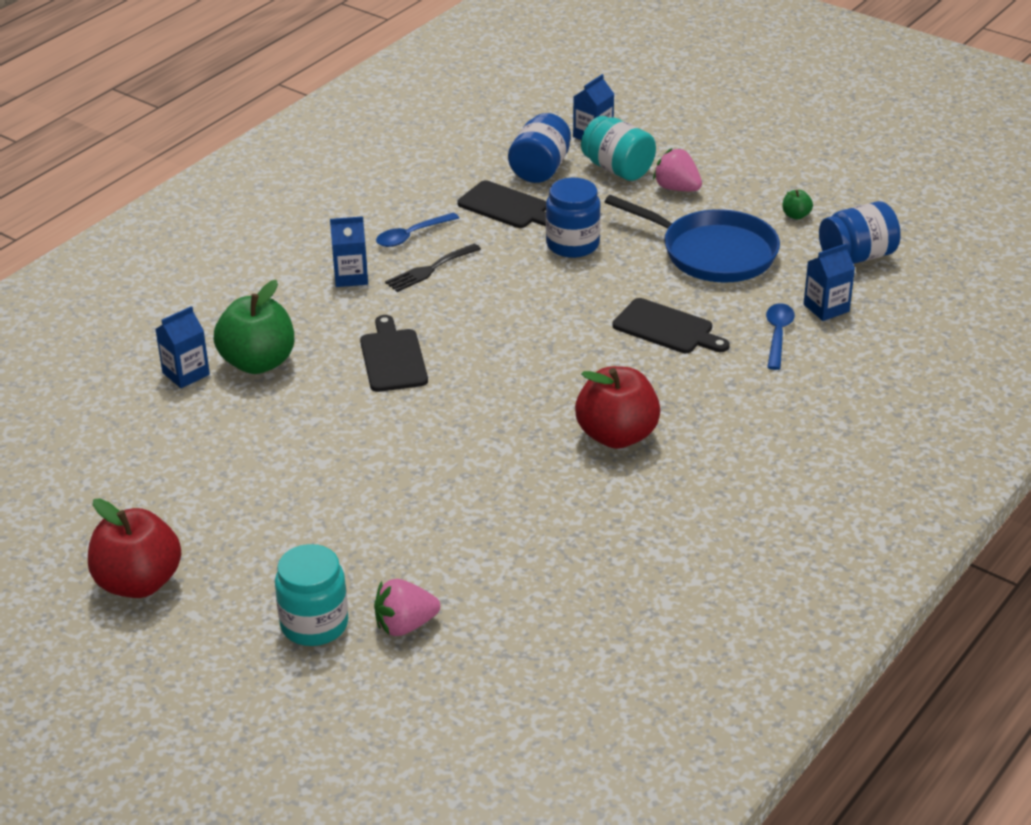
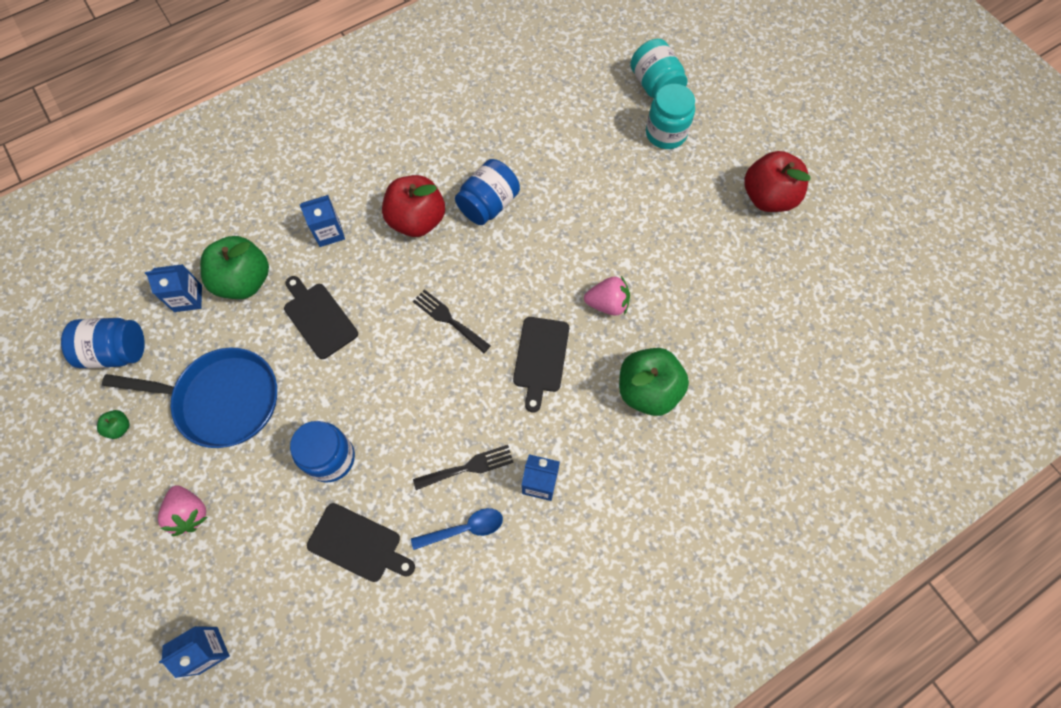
camera: 160 degrees left, 30 degrees up
blue carton [155,306,210,388] -> blue carton moved to [299,195,345,247]
pink strawberry [374,579,440,636] -> pink strawberry moved to [584,276,630,316]
black cutting board [458,180,546,228] -> black cutting board turned 150 degrees clockwise [307,503,415,582]
blue jar [508,113,571,183] -> blue jar moved to [455,159,520,225]
turquoise jar [581,116,656,181] -> turquoise jar moved to [630,39,687,98]
blue pan [605,195,780,283] -> blue pan turned 135 degrees clockwise [102,348,277,448]
blue spoon [766,303,795,370] -> green apple [200,236,269,299]
none -> black fork [413,289,491,353]

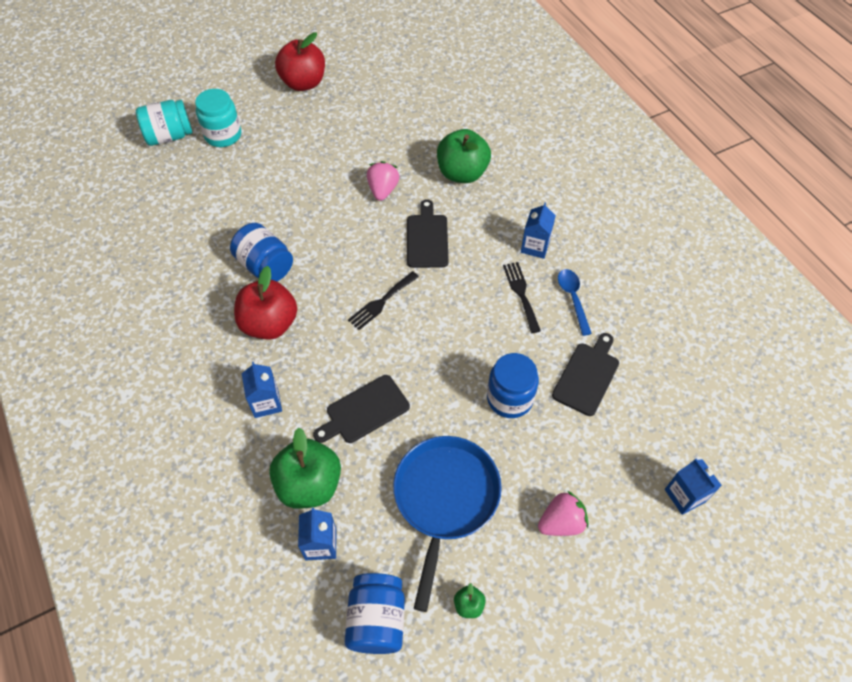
camera: 85 degrees left, 10 degrees down
black cutting board [513,317,569,413] -> black cutting board turned 105 degrees counterclockwise [407,199,449,268]

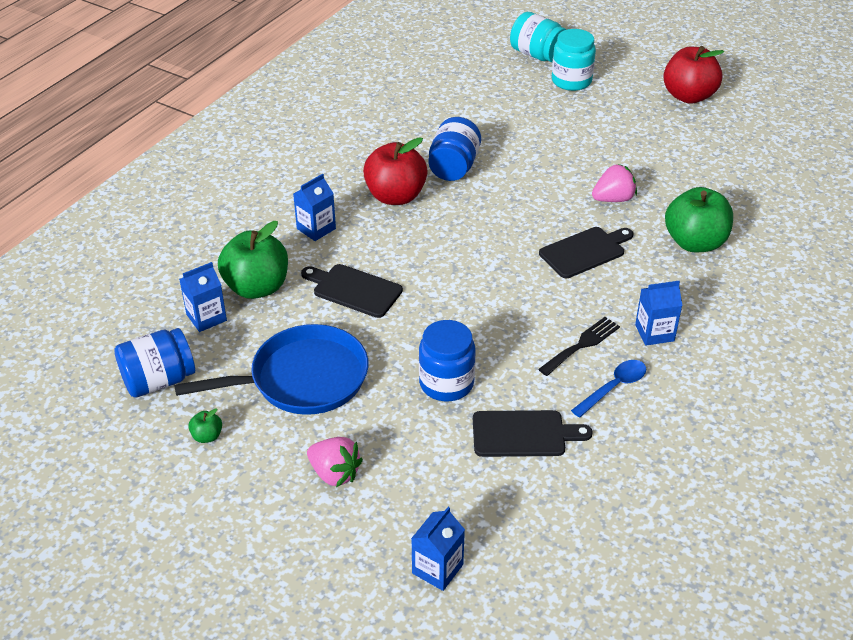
camera: 60 degrees right, 15 degrees down
black fork [348,271,419,330] -> none

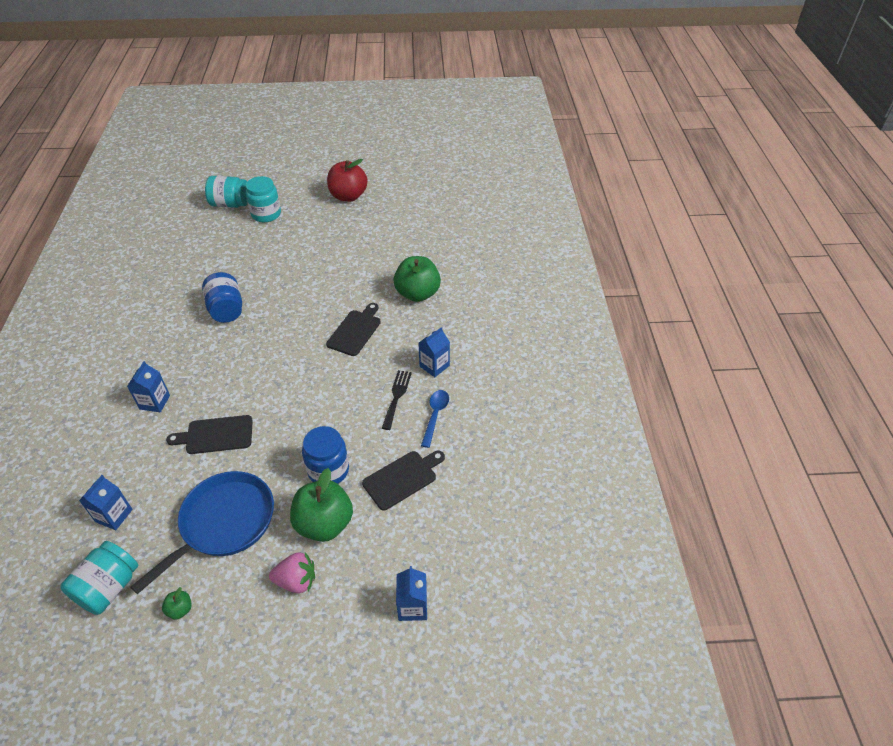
camera: 35 degrees left, 5 degrees up
blue jar [114,328,195,398] -> turquoise jar [60,541,138,615]
green apple [218,221,288,299] -> green apple moved to [290,468,353,542]
red apple [363,137,428,205] -> none
pink strawberry [592,164,637,202] -> none

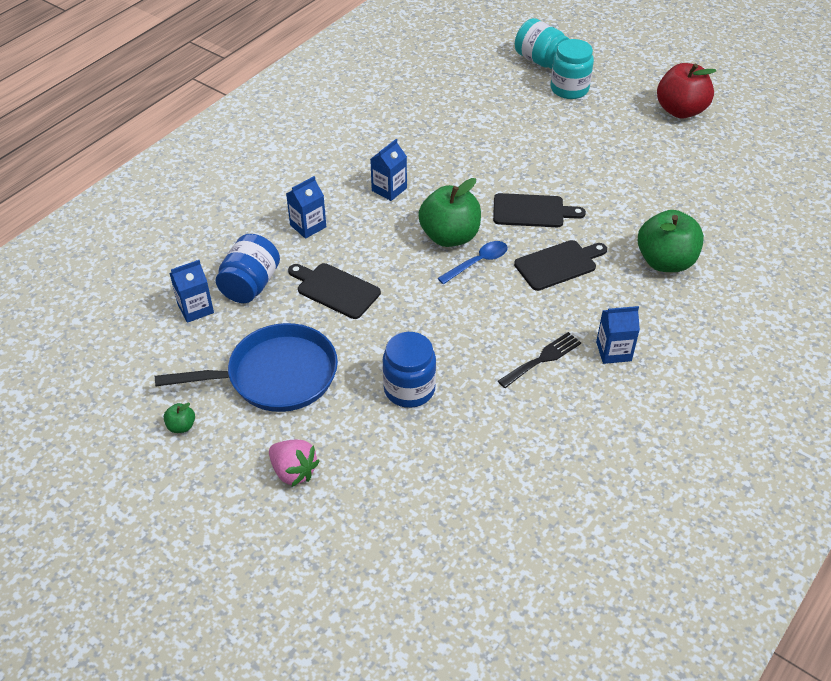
camera: 40 degrees right, 0 degrees up
turquoise jar [60,541,138,615] -> none
blue jar [202,272,242,323] -> blue jar moved to [216,234,280,303]
green apple [290,468,353,542] -> green apple moved to [418,178,481,247]
black cutting board [362,451,445,510] -> black cutting board moved to [493,193,586,227]
blue carton [396,566,427,621] -> blue carton moved to [370,139,407,201]
blue spoon [421,390,449,448] -> blue spoon moved to [438,241,508,284]

